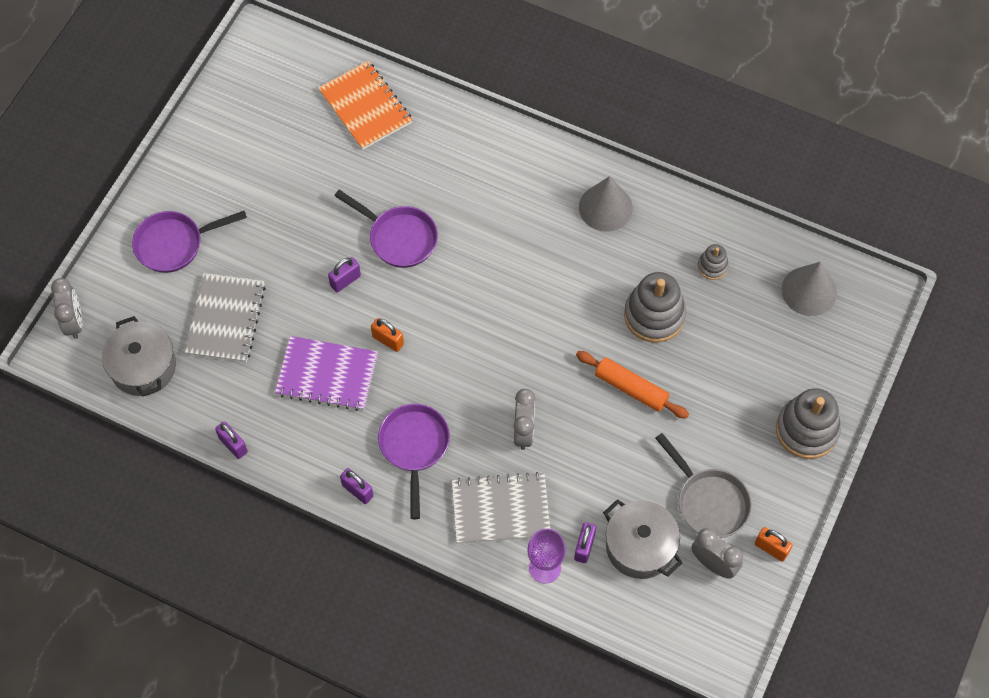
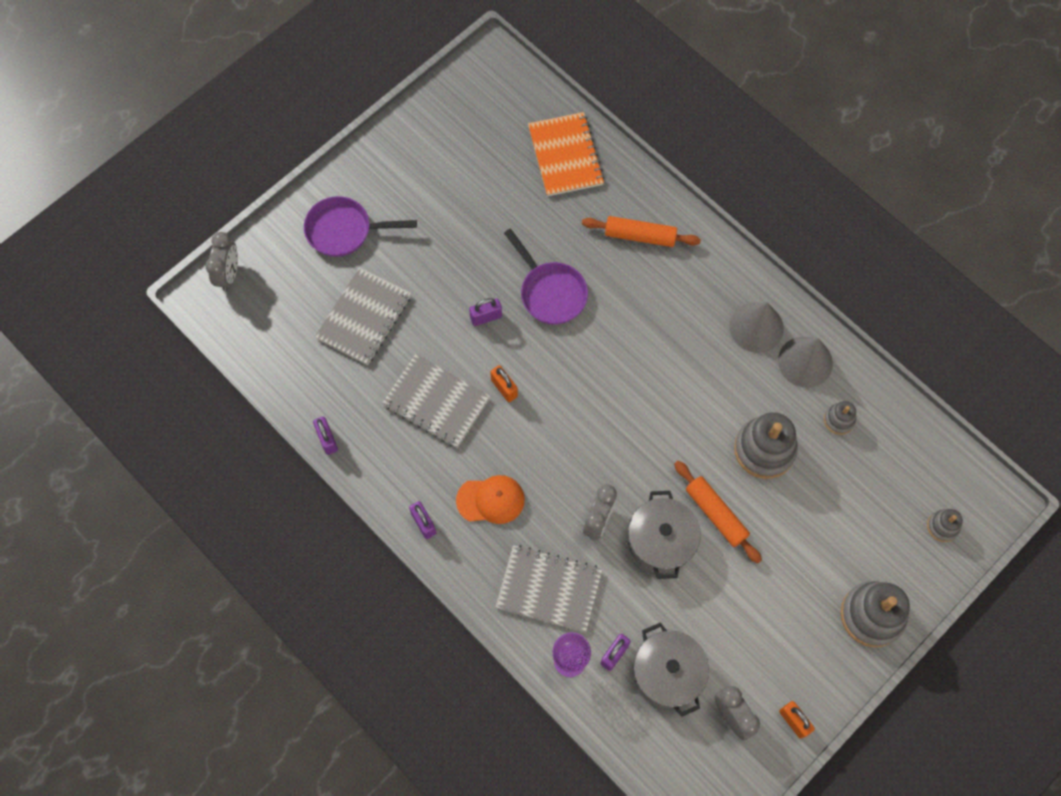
camera: 20 degrees right, 5 degrees up
grey pot [102,316,176,397] -> grey pot moved to [628,491,701,579]
purple notebook [275,336,378,411] -> grey notebook [382,354,490,448]
purple pan [378,404,450,519] -> orange cap [456,475,525,524]
grey pan [655,433,752,538] -> none
grey cone [782,262,837,316] -> grey cone moved to [778,337,833,388]
none -> orange rolling pin [582,216,701,247]
none -> grey stacking toy [927,509,963,542]

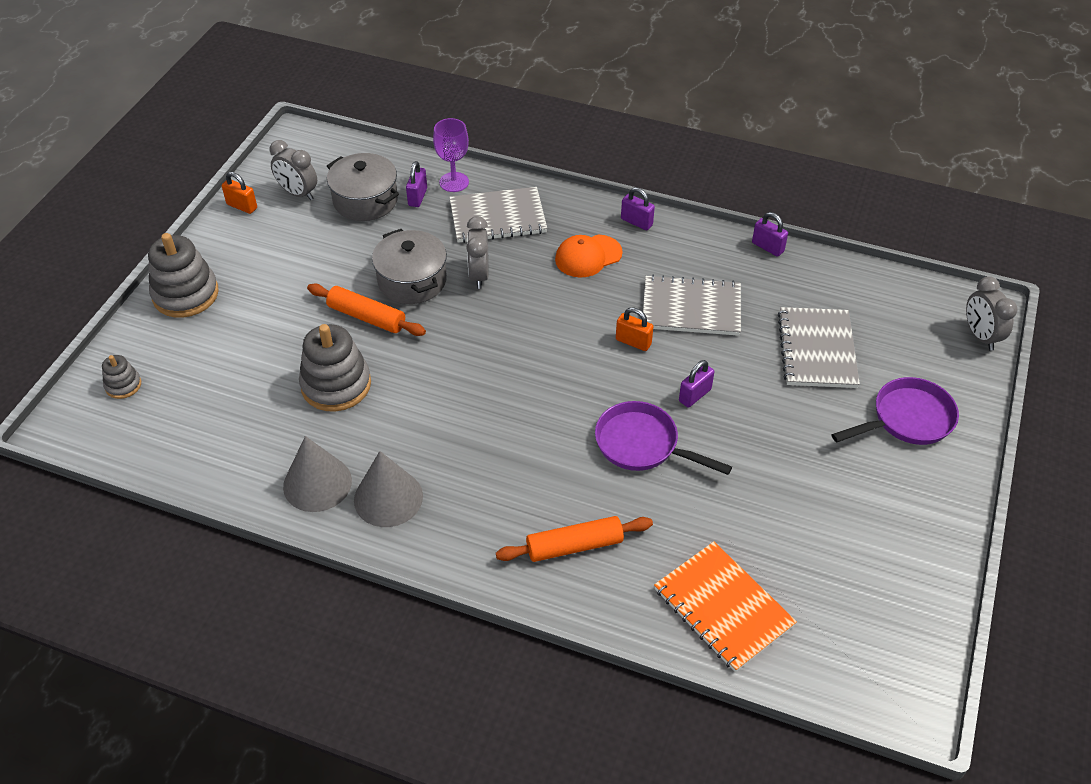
camera: 155 degrees right, 20 degrees down
grey stacking toy [824,401,856,435] -> none

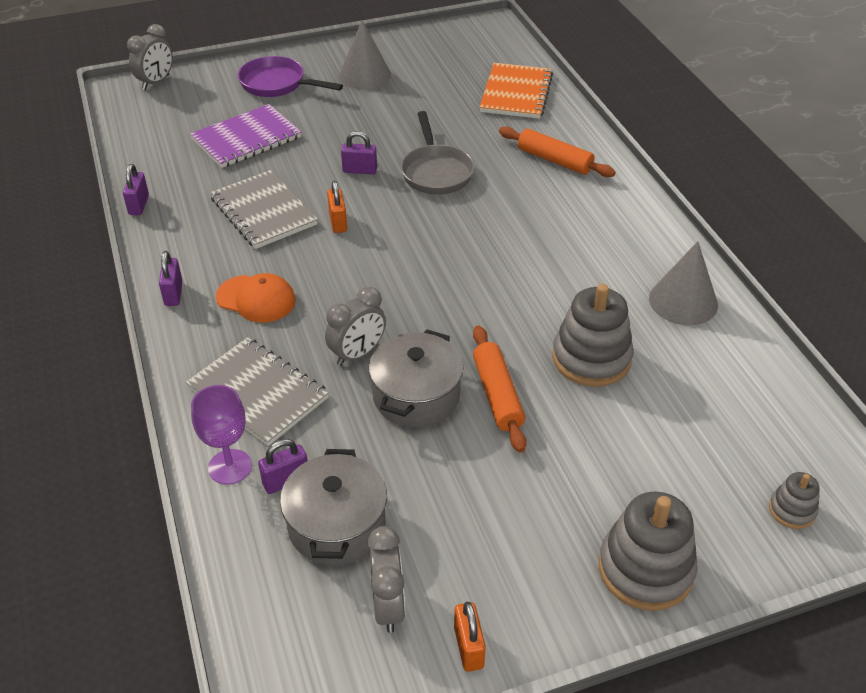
camera: 130 degrees left, 5 degrees down
grey cone [354,451,423,527] -> grey cone moved to [339,20,391,89]
purple pan [595,401,732,475] -> grey pan [401,111,475,195]
grey notebook [778,307,860,388] -> purple notebook [190,104,301,168]

